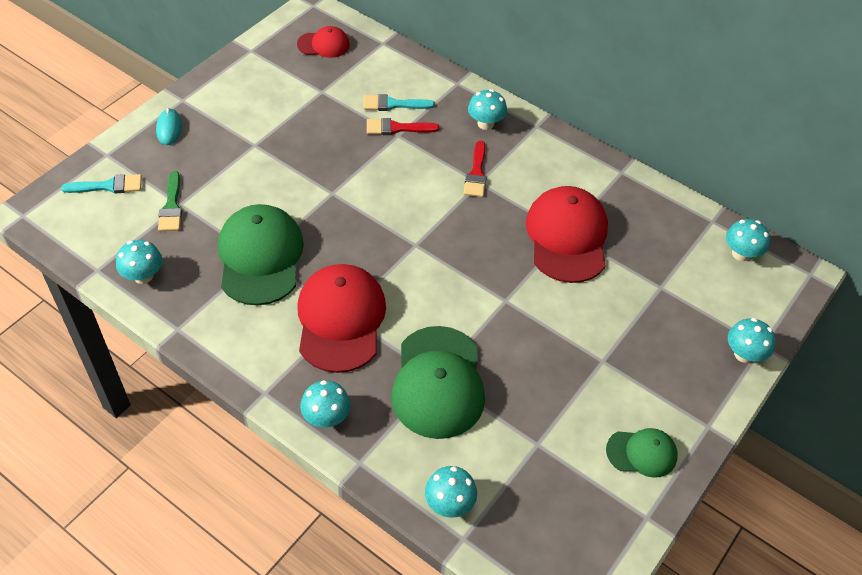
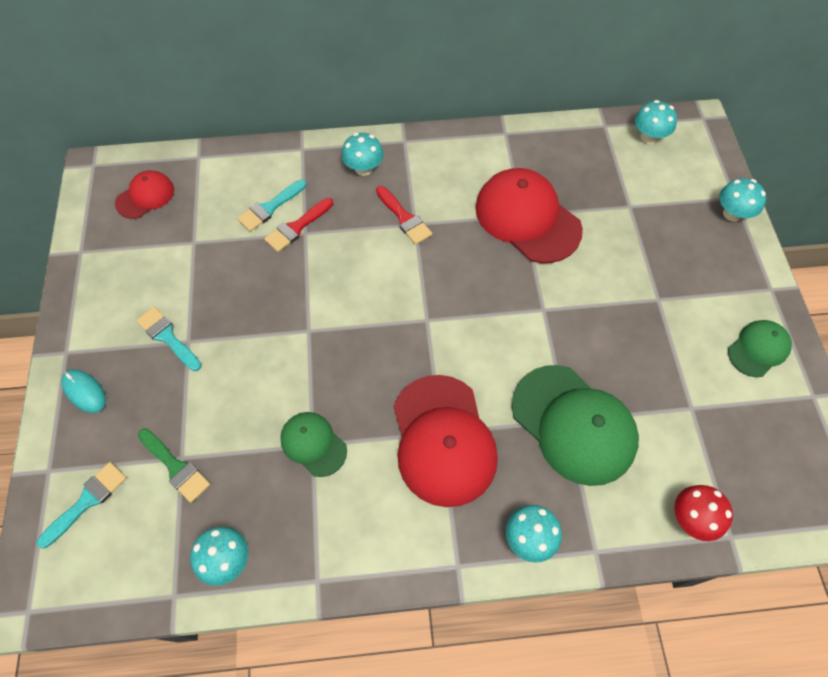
camera: 40 degrees left, 10 degrees up
green cap [218,204,304,305] -> green cap [280,412,347,477], size x0.53
red cap [297,264,386,373] -> red cap turned 150 degrees counterclockwise [394,375,498,507]
turquoise mushroom [425,466,477,518] -> red mushroom [674,485,733,541]
none -> turquoise brush [136,307,202,371]

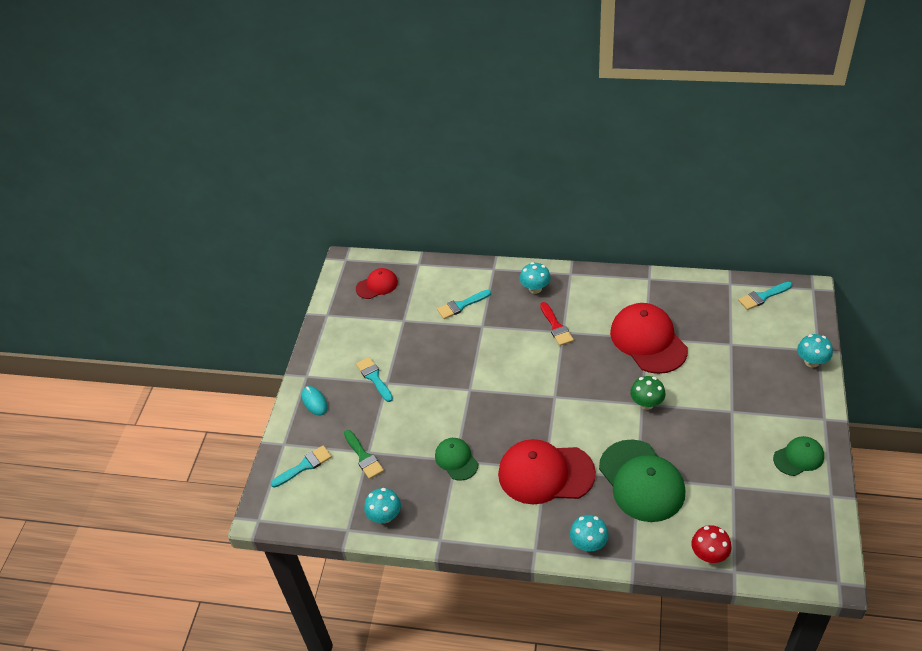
camera: 20 degrees right, 15 degrees down
red brush [264,198,333,252] -> none
red cap [394,375,498,507] -> red cap turned 90 degrees clockwise [498,439,596,504]
turquoise mushroom [635,100,677,144] -> turquoise brush [738,282,792,310]
none -> green mushroom [630,376,666,410]

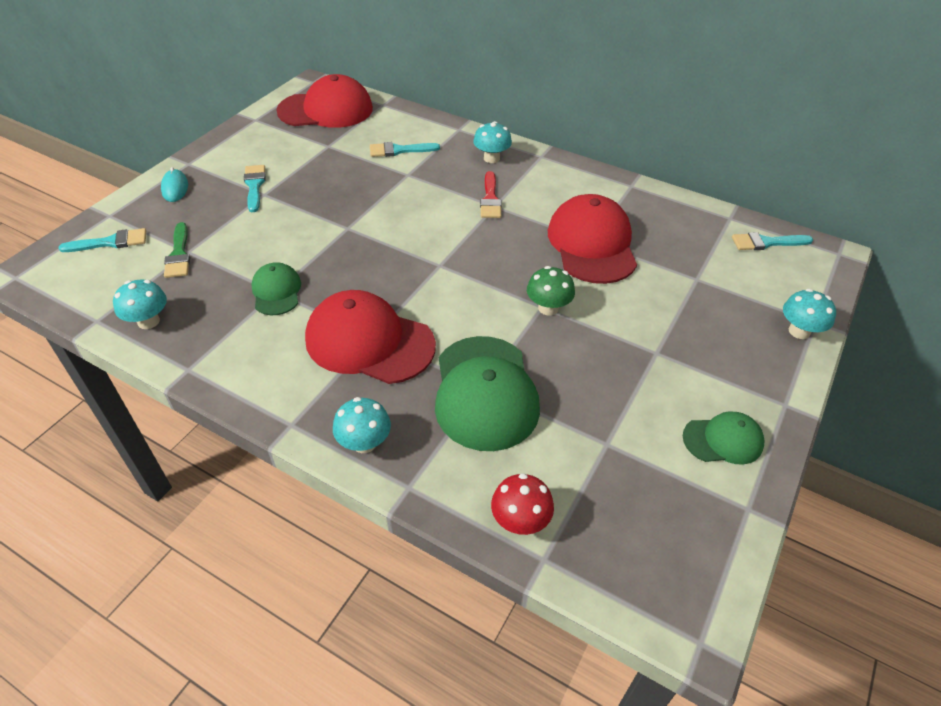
camera: 15 degrees right, 0 degrees up
red cap [356,268,398,299] -> red cap [276,74,373,128], size x1.87

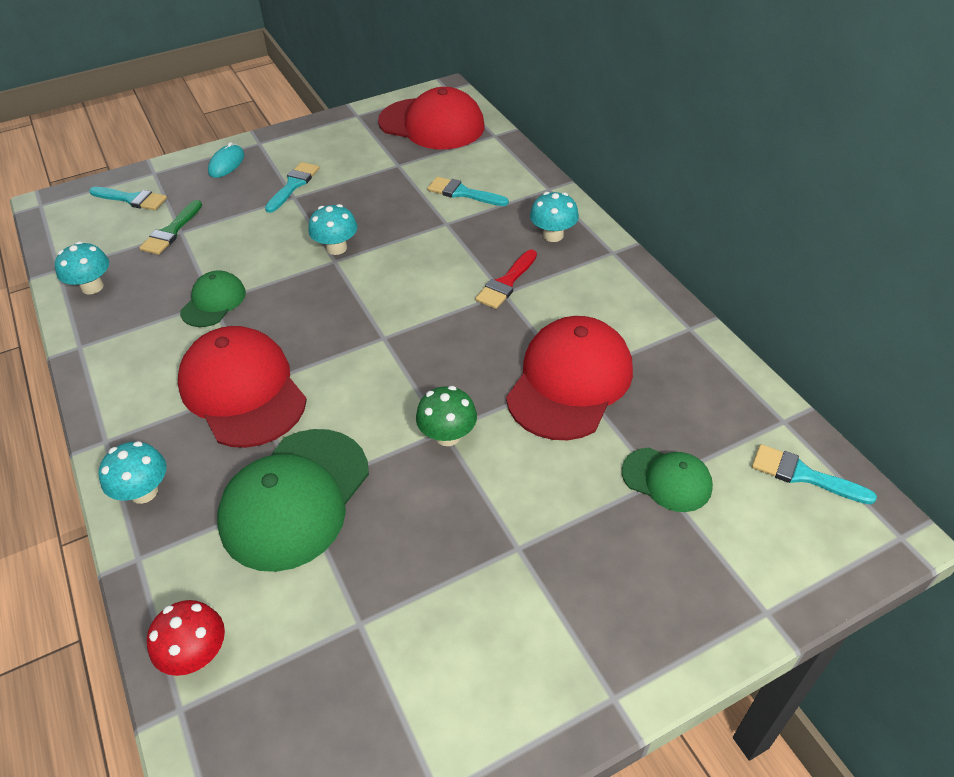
camera: 35 degrees right, 0 degrees up
green cap [683,411,764,465] -> green cap moved to [622,447,713,512]
turquoise mushroom [783,289,836,339] -> turquoise mushroom moved to [308,204,357,255]

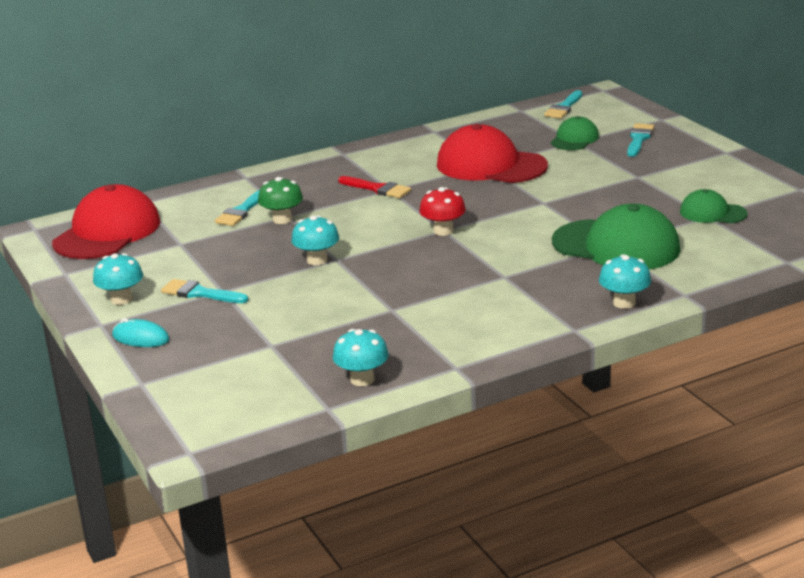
camera: 90 degrees left, 20 degrees down
turquoise brush [89,187,167,210] -> turquoise brush moved to [627,123,654,157]
green brush [139,200,202,255] -> none
red mushroom [147,600,225,676] -> red mushroom moved to [419,187,466,236]
red cap [178,326,307,448] -> none
green cap [180,270,246,327] -> green cap moved to [680,189,748,223]
green mushroom [416,386,477,446] -> green mushroom moved to [258,177,303,224]
turquoise mushroom [530,192,579,242] -> turquoise mushroom moved to [93,253,143,305]

